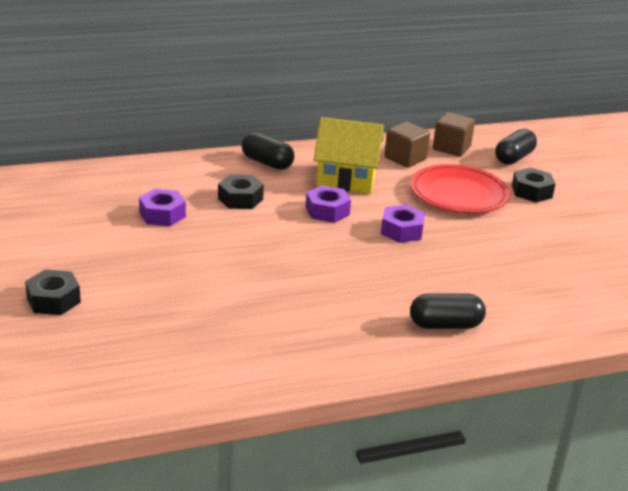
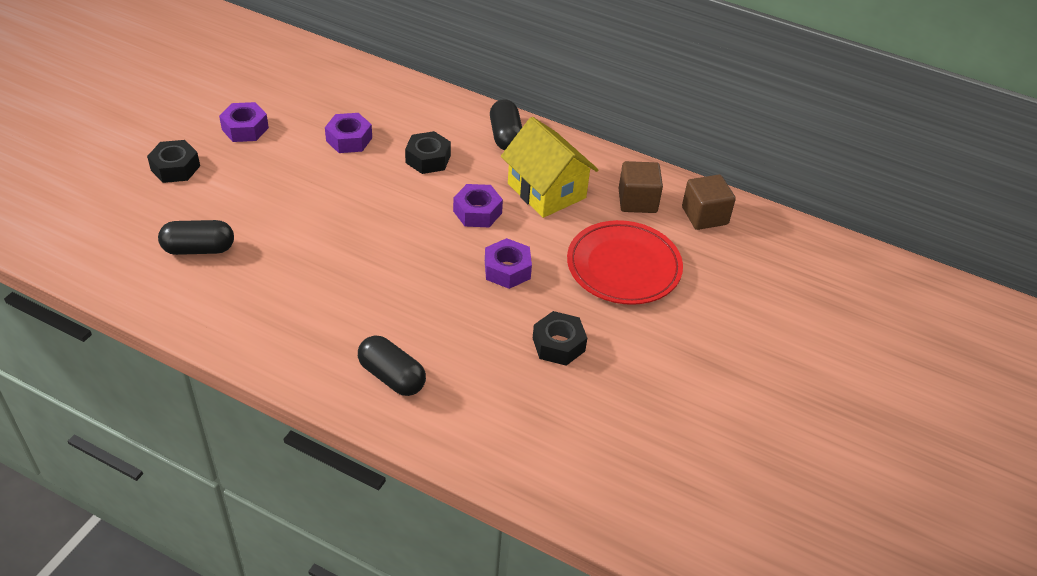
camera: 45 degrees right, 15 degrees up
black capsule [495,129,537,165] -> black capsule moved to [158,220,234,255]
black nut [512,168,556,202] -> black nut moved to [533,311,587,366]
none -> purple nut [219,102,269,142]

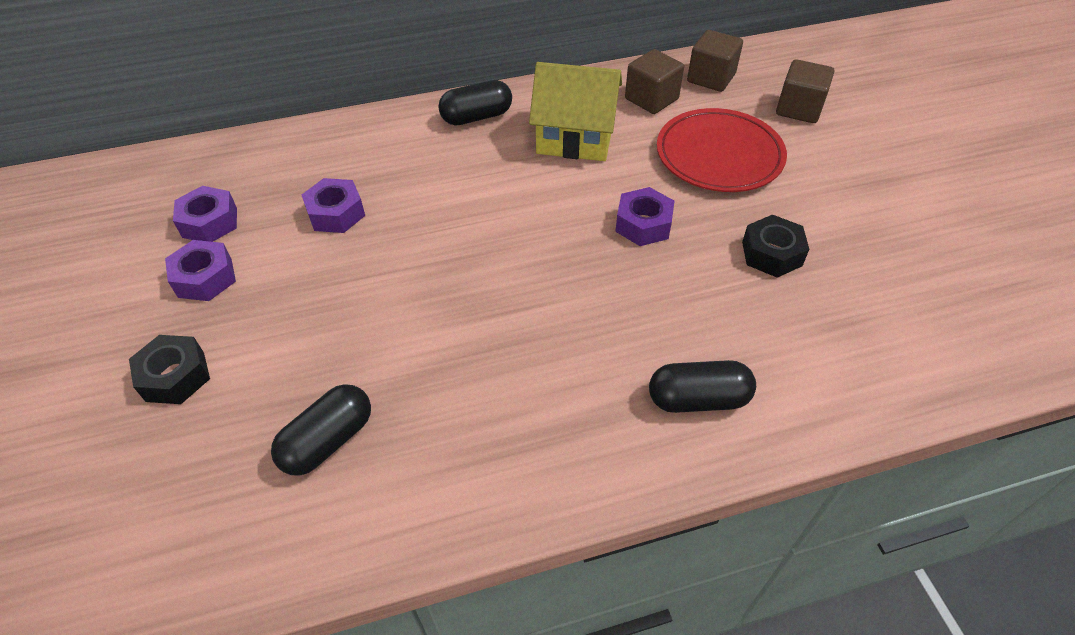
camera: 40 degrees left, 5 degrees up
black nut [405,131,451,174] -> none
purple nut [453,184,503,227] -> purple nut moved to [173,186,237,242]
black capsule [490,99,522,150] -> black capsule turned 60 degrees counterclockwise [438,80,512,125]
none -> brown cube [776,59,834,123]

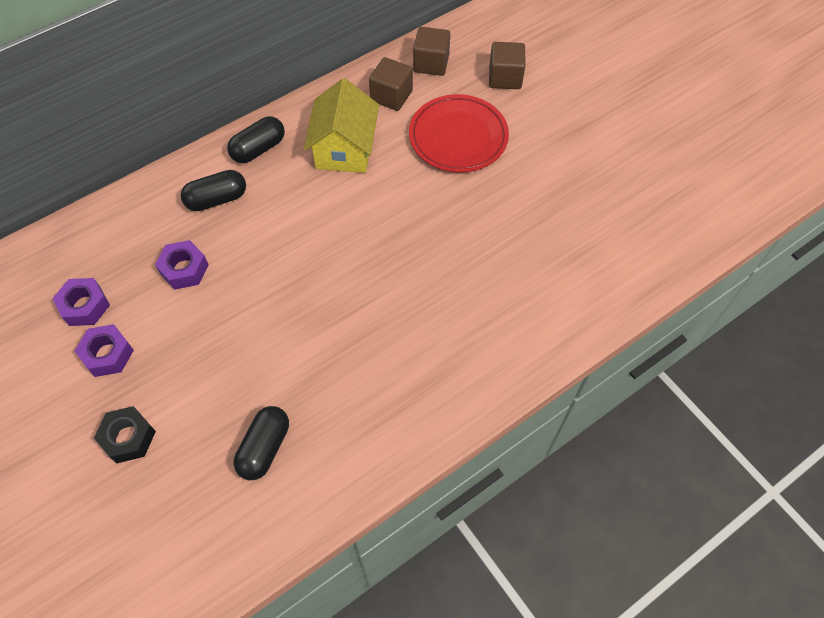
camera: 20 degrees left, 10 degrees up
yellow house [529,62,622,161] -> yellow house turned 75 degrees counterclockwise [304,78,379,173]
purple nut [615,187,675,246] -> none
black capsule [649,360,756,413] -> black capsule moved to [181,170,246,211]
black nut [742,214,809,278] -> none

